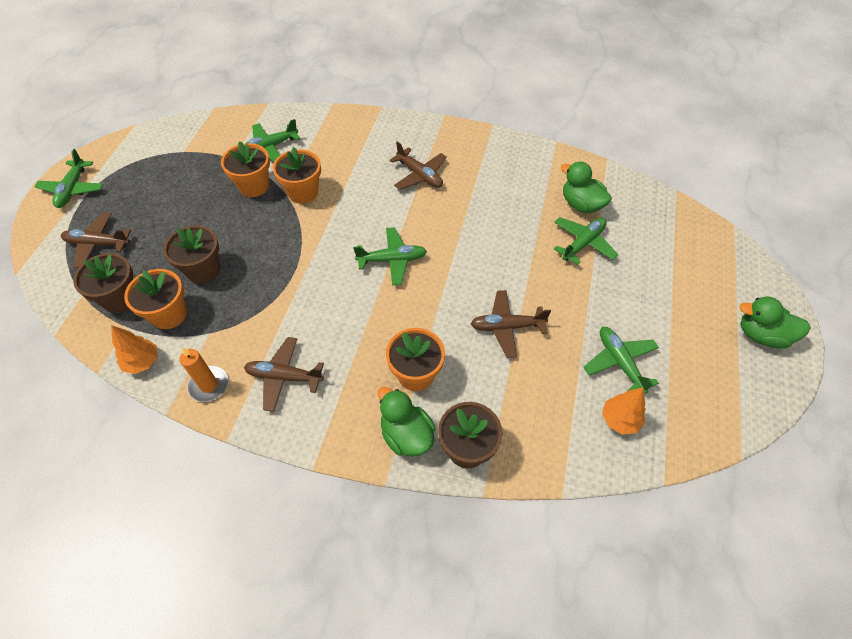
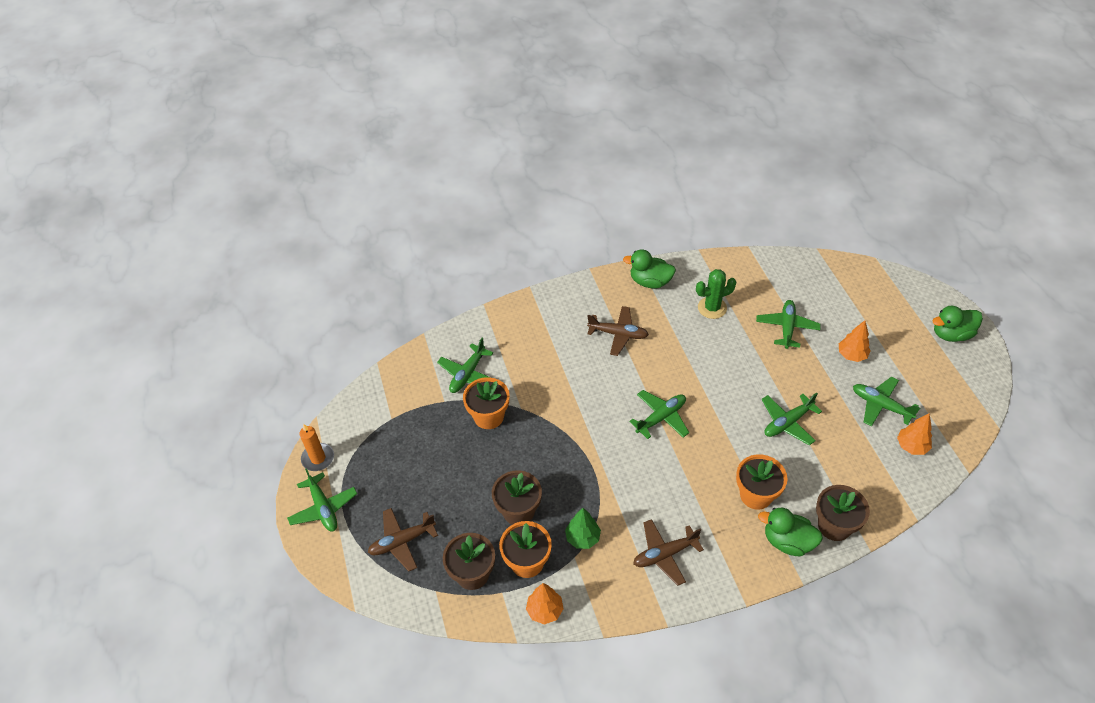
camera: 30 degrees left, 5 degrees down
orange candle [179,347,228,402] -> orange candle moved to [300,424,334,471]
orange flower pot [273,147,321,204] -> none
brown plane [471,290,551,358] -> green plane [761,392,822,445]
green duck [561,162,612,213] -> green duck moved to [623,250,676,289]
none -> green tree [565,508,601,549]
none -> green cactus [696,269,736,319]
none -> orange tree [839,320,871,362]

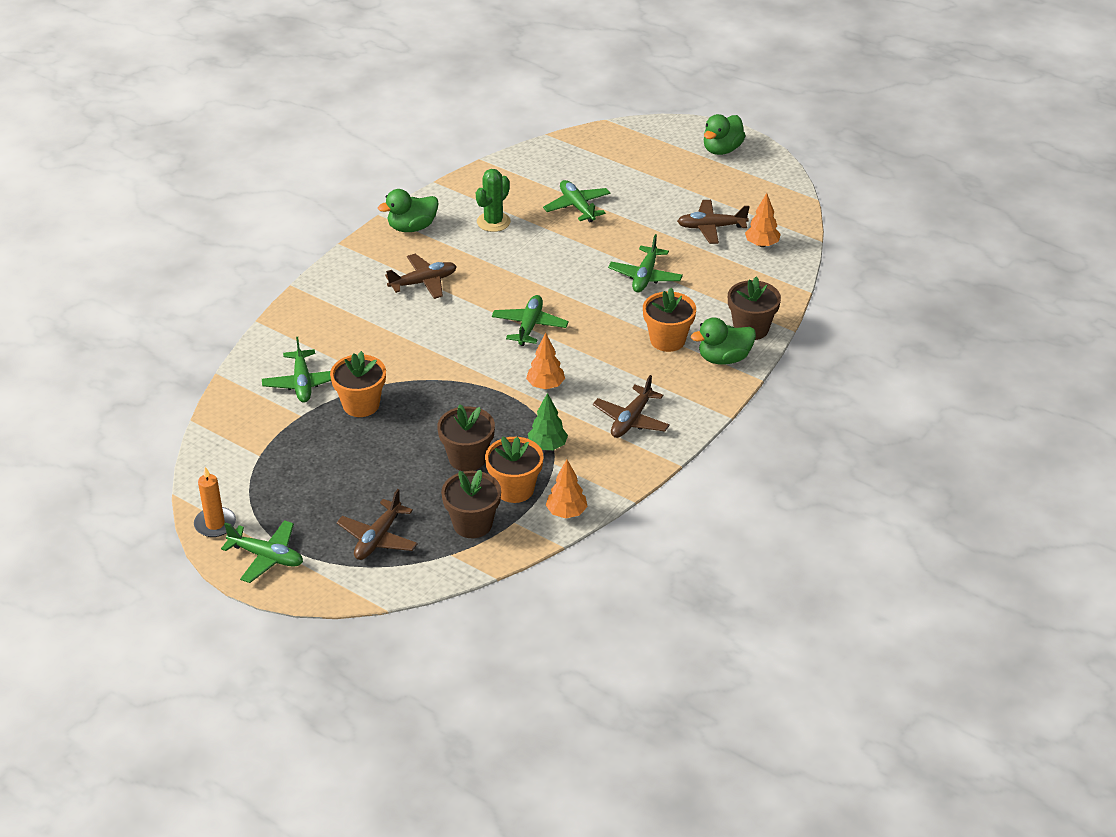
camera: 40 degrees left, 10 degrees down
orange tree [839,320,871,362] -> orange tree moved to [526,332,565,390]
green plane [853,376,920,427] -> brown plane [677,200,750,244]

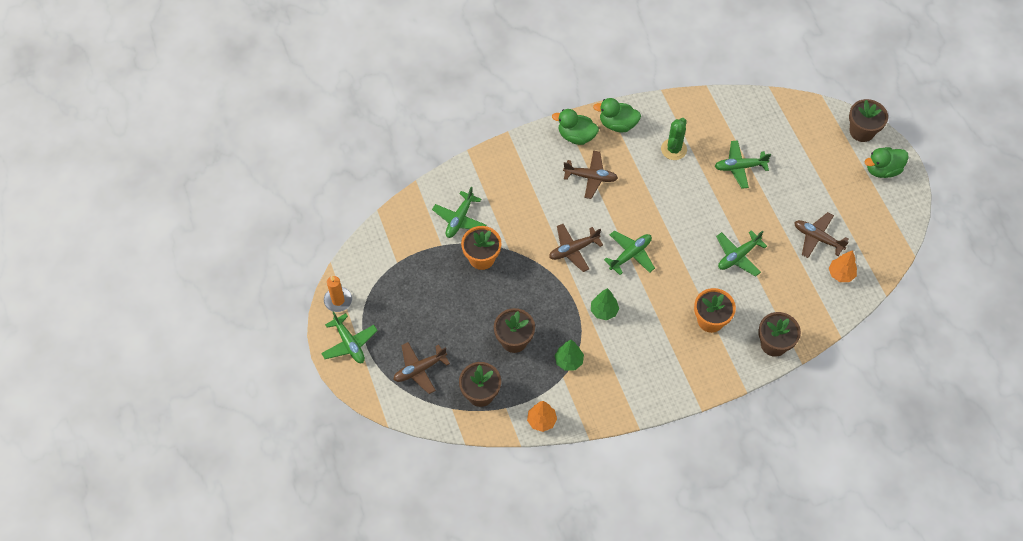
camera: 35 degrees right, 20 degrees up
green cactus [476,169,511,232] -> green cactus turned 45 degrees counterclockwise [661,118,687,160]
orange flower pot [485,436,544,503] -> none
orange tree [526,332,565,390] -> green tree [591,288,619,320]
green plane [543,180,611,223] -> green plane turned 105 degrees counterclockwise [715,140,771,189]
brown plane [593,375,670,438] -> brown plane moved to [549,224,603,272]
green duck [691,317,756,365] -> green duck moved to [552,109,599,145]
none -> brown flower pot [849,99,888,142]

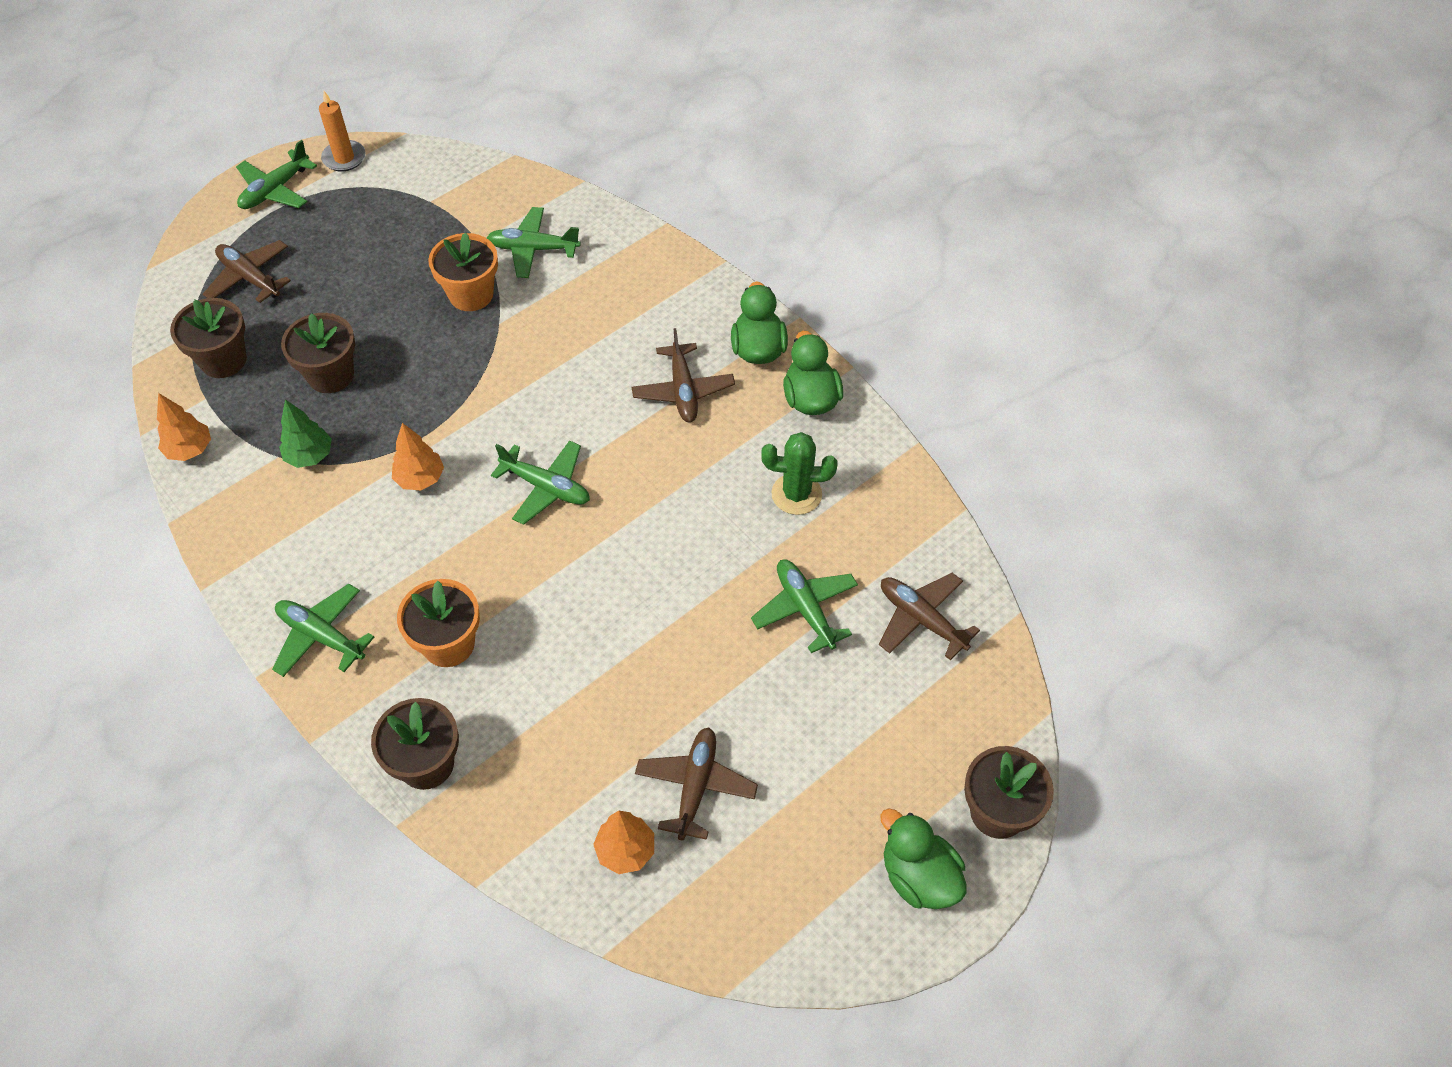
camera: 70 degrees right, 5 degrees down
brown plane [549,224,603,272] -> brown plane moved to [879,573,980,660]
green tree [591,288,619,320] -> orange tree [392,423,444,490]
green plane [716,230,767,277] -> green plane moved to [272,583,374,677]

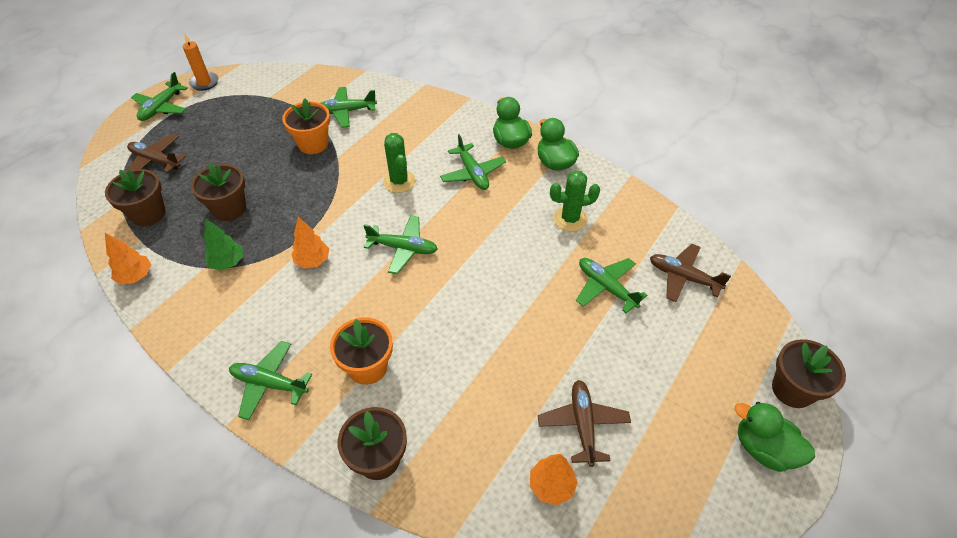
camera: 15 degrees left, 5 degrees down
brown plane [632,328,735,422] -> green plane [440,134,506,190]
none -> green cactus [383,133,416,193]

